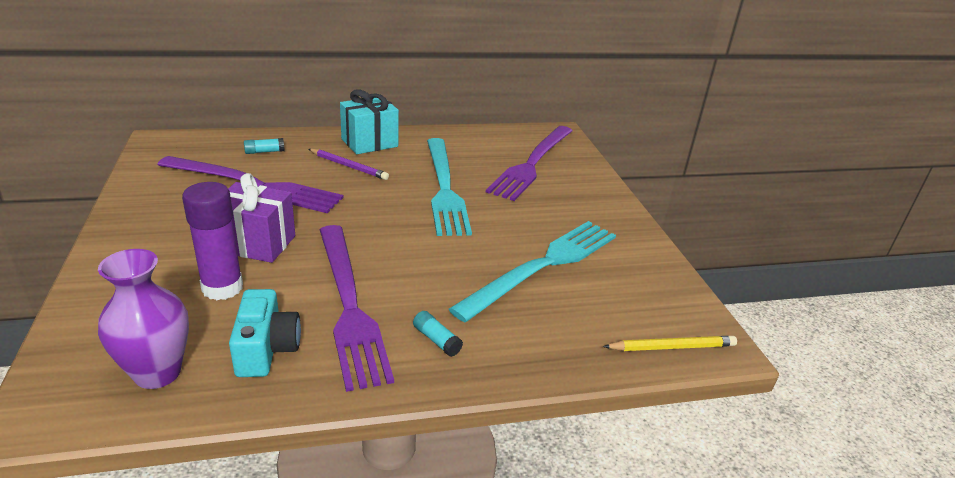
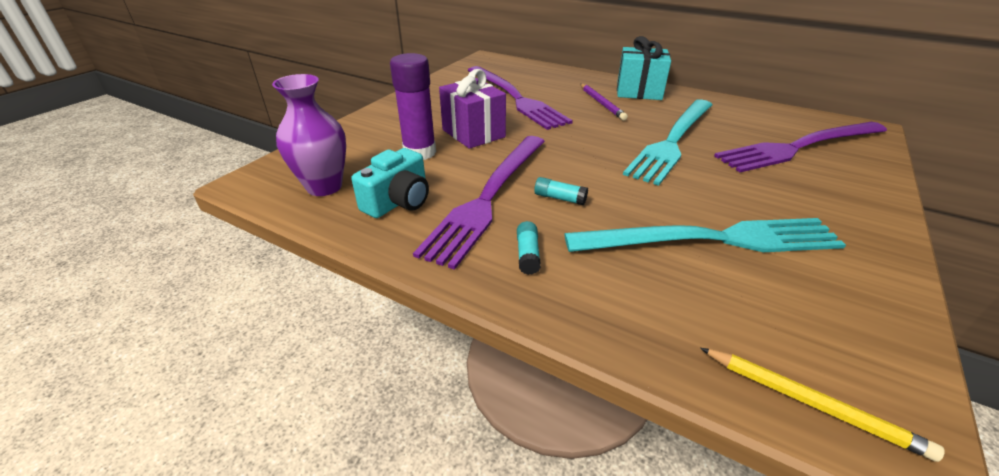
camera: 45 degrees right, 5 degrees up
turquoise glue stick [244,138,285,154] -> turquoise glue stick moved to [534,177,588,205]

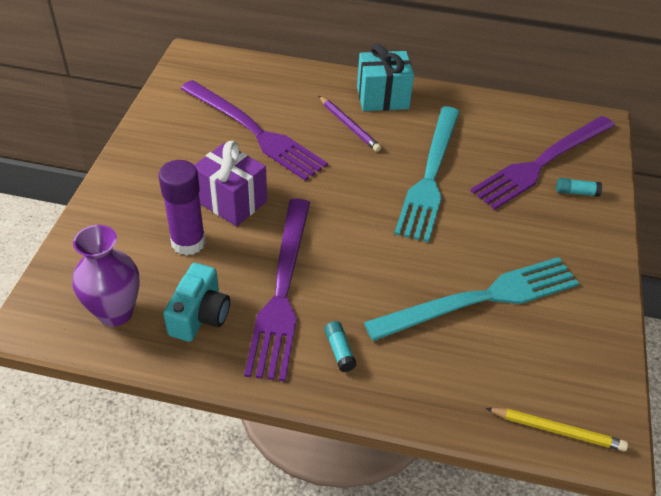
camera: 20 degrees left, 10 degrees up
turquoise glue stick [534,177,588,205] -> turquoise glue stick moved to [556,178,602,197]

